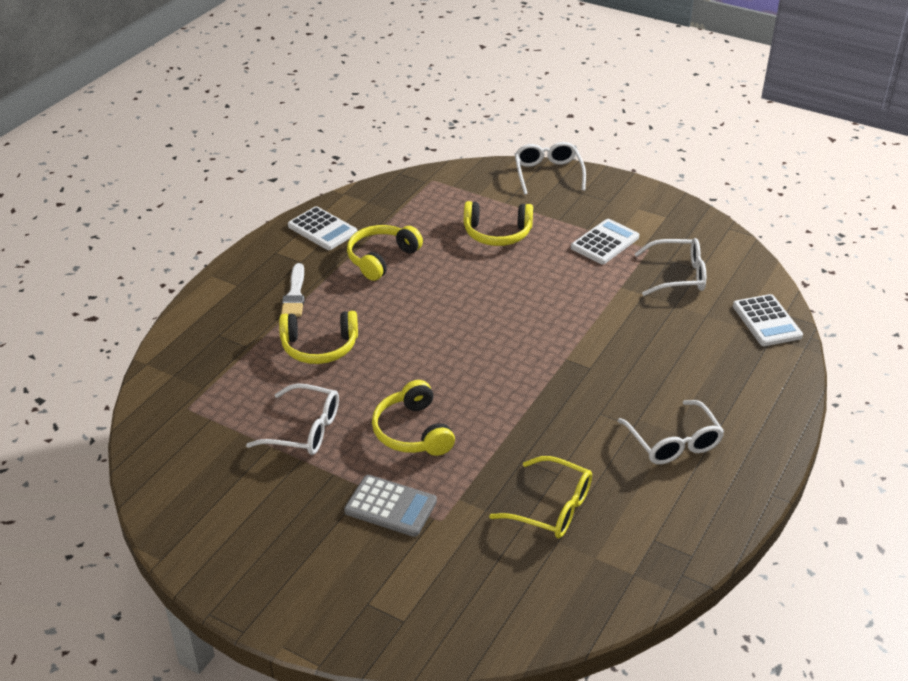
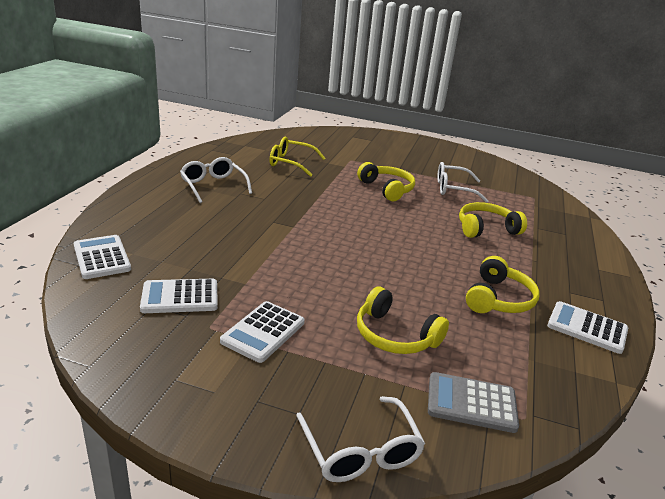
camera: 165 degrees right, 10 degrees down
white brush [281,263,305,317] -> none
grey calculator [344,475,437,537] -> grey calculator moved to [428,372,519,433]
yellow headphones [464,201,533,246] -> yellow headphones turned 135 degrees counterclockwise [357,286,449,354]
white glasses [635,238,706,296] -> white calculator [140,279,218,313]

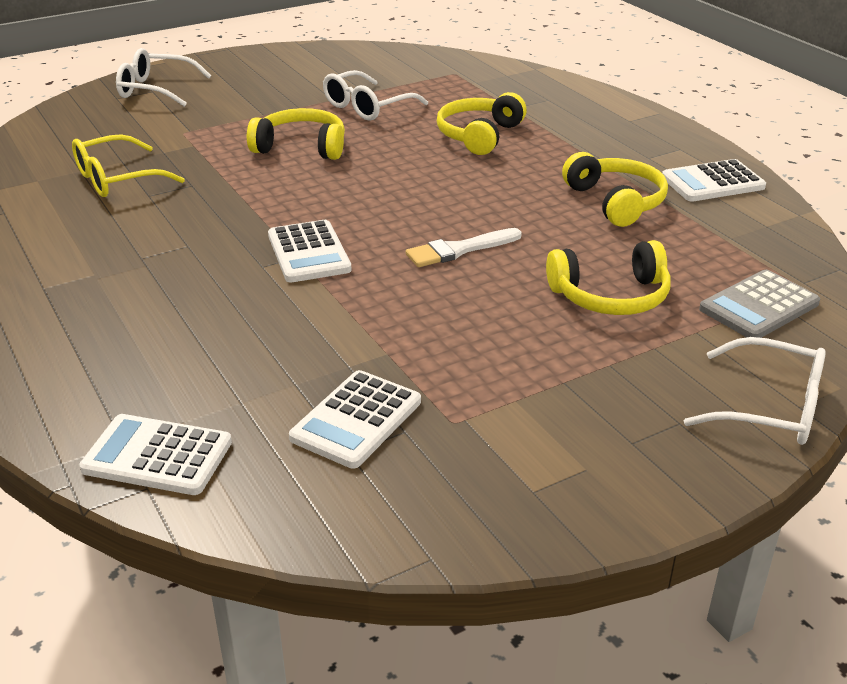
camera: 45 degrees left, 5 degrees up
white glasses [180,157,252,203] -> white glasses moved to [116,48,211,107]
white calculator [220,301,305,363] -> white calculator moved to [268,220,352,283]
none -> white brush [406,228,522,267]

